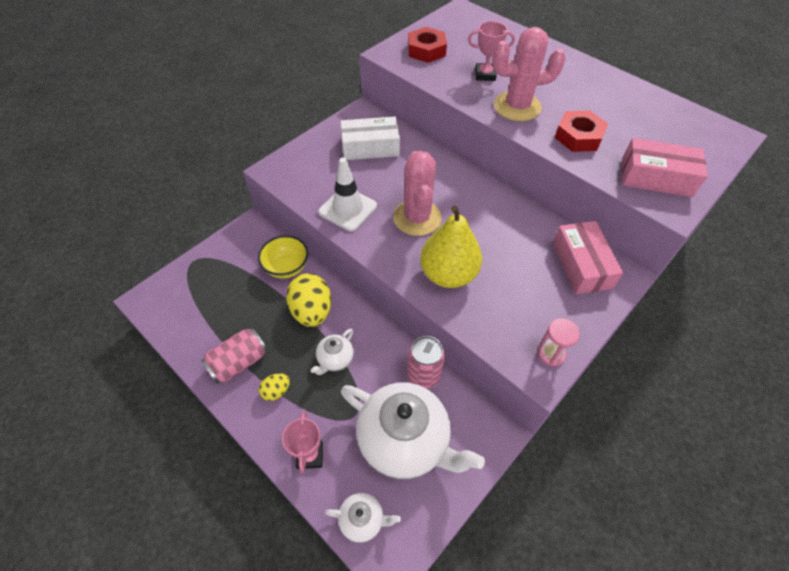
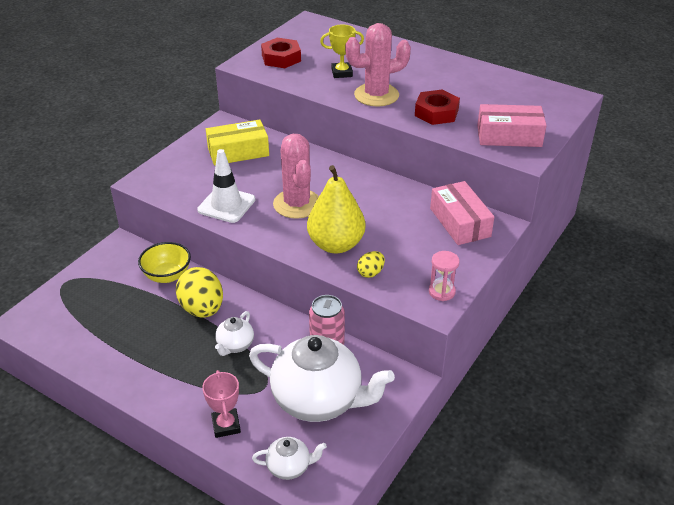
camera: 10 degrees left, 15 degrees down
pink can [201,327,268,384] -> none
yellow egg [259,373,290,401] -> yellow egg moved to [357,251,385,278]
white box [340,117,400,160] -> yellow box [206,120,269,165]
pink trophy [468,21,515,81] -> yellow trophy [320,25,364,78]

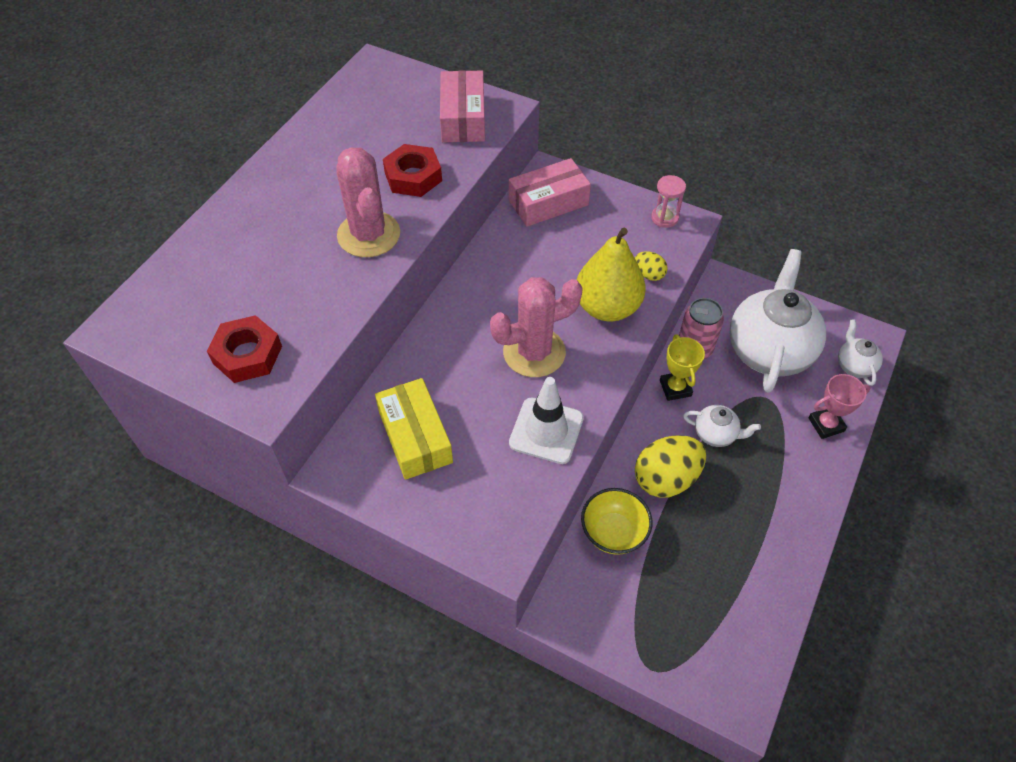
camera: 95 degrees left, 15 degrees up
yellow trophy [320,25,364,78] -> yellow trophy moved to [660,334,705,401]

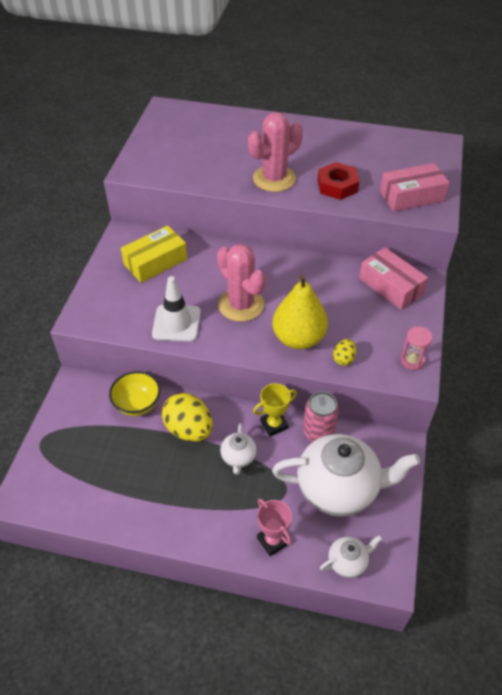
camera: 75 degrees right, 5 degrees down
red nut [207,315,282,383] -> none

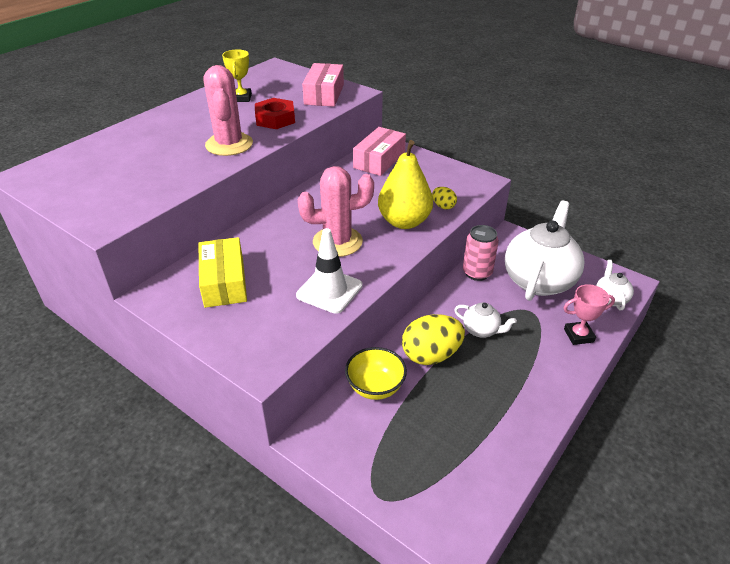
camera: 65 degrees left, 10 degrees down
yellow trophy [253,383,297,437] -> yellow trophy moved to [222,50,252,102]
pink box [359,247,428,310] -> pink box turned 45 degrees counterclockwise [353,127,406,176]
pink hourglass [401,326,433,370] -> none

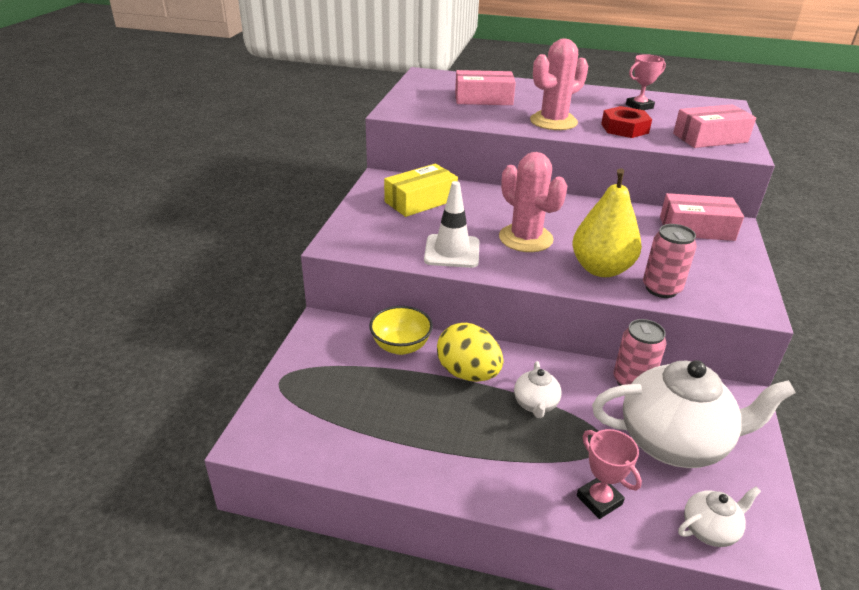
camera: 65 degrees right, 5 degrees down
yellow trophy [222,50,252,102] -> pink trophy [626,54,666,110]
yellow egg [432,187,457,209] -> pink can [643,224,697,298]
none -> pink box [455,70,516,105]

